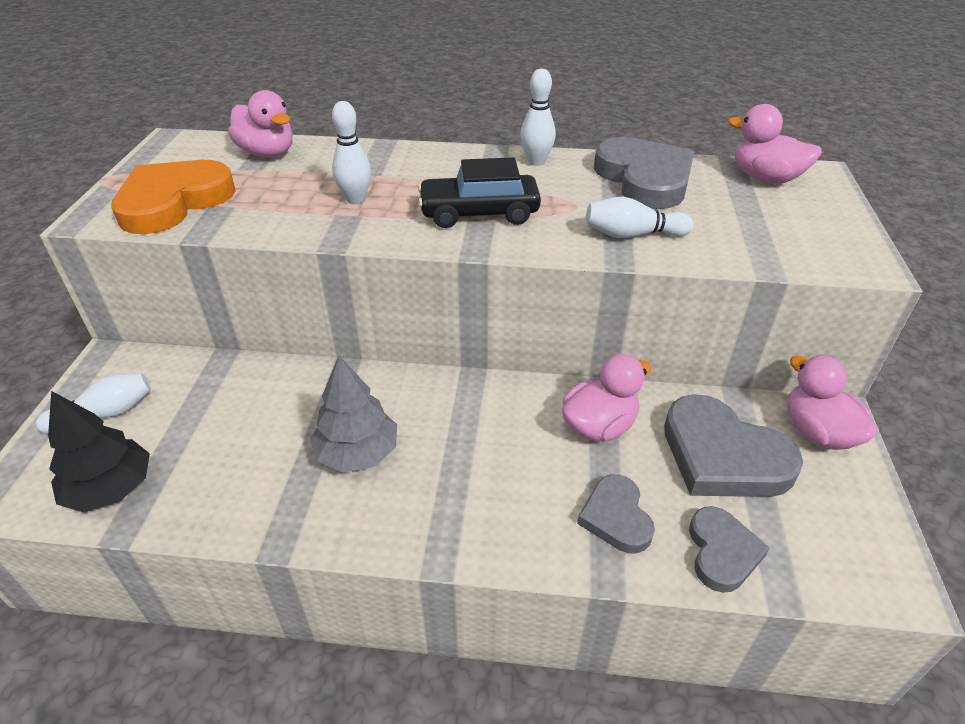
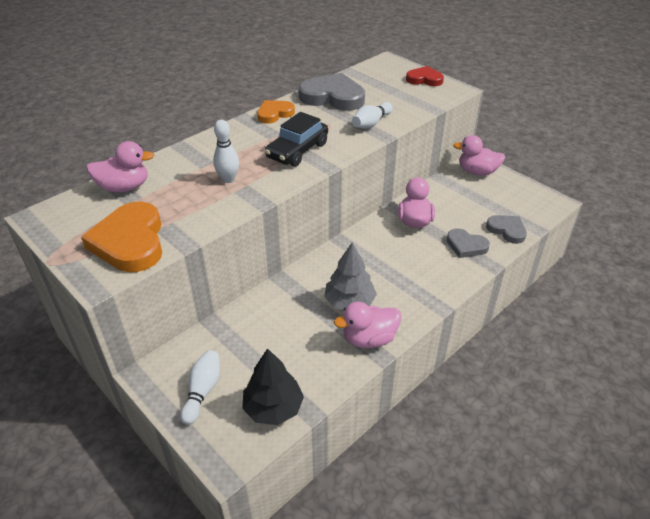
camera: 50 degrees left, 0 degrees up
white bowling pin [520,69,556,166] -> orange heart [257,100,295,124]
grey heart [664,394,803,497] -> none
pink duck [728,104,822,184] -> pink duck moved to [334,302,401,348]
none -> red heart [406,66,444,86]

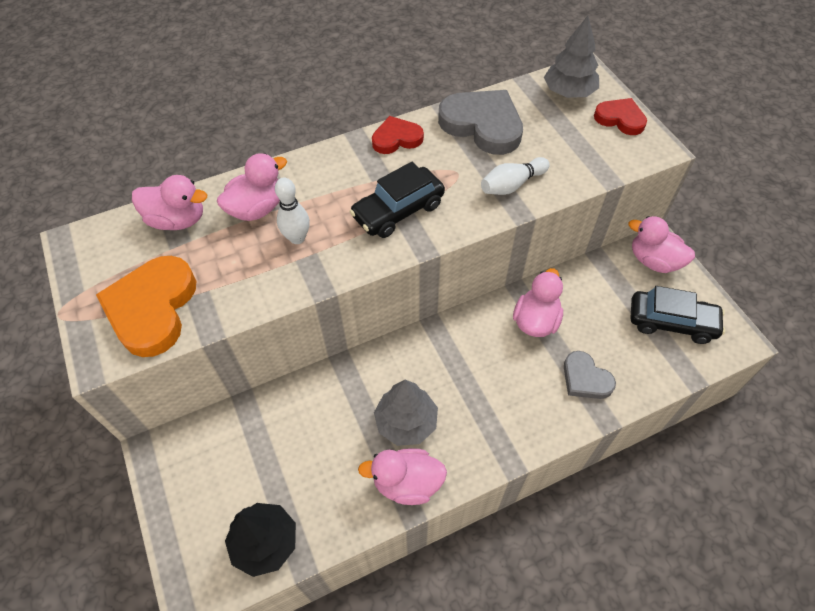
camera: 20 degrees right, 15 degrees up
white bowling pin [180,350,220,425] -> none
orange heart [257,100,295,124] -> red heart [372,116,424,154]
grey heart [486,215,527,244] -> none
none -> pink duck [217,153,287,221]
none -> grey tree [544,16,599,98]
none -> black car [631,286,725,344]

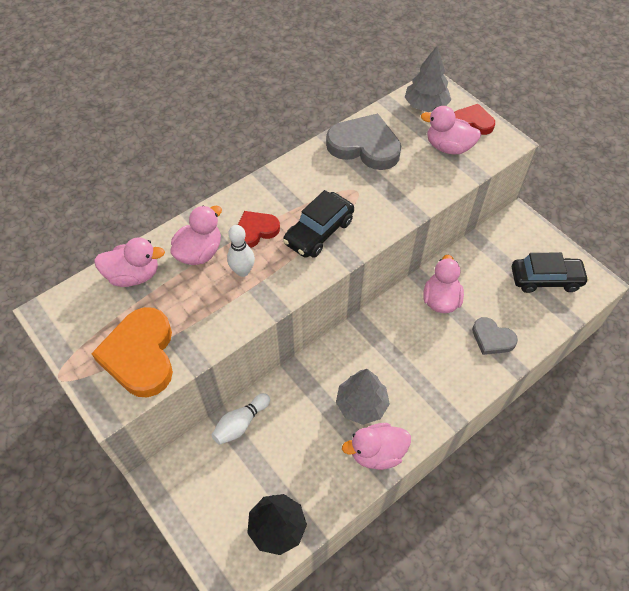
camera: 15 degrees left, 0 degrees up
red heart [372,116,424,154] -> red heart moved to [238,211,280,248]
white bowling pin [481,157,550,195] -> white bowling pin moved to [212,393,270,445]
pink duck [629,216,695,273] -> pink duck moved to [421,106,481,154]

